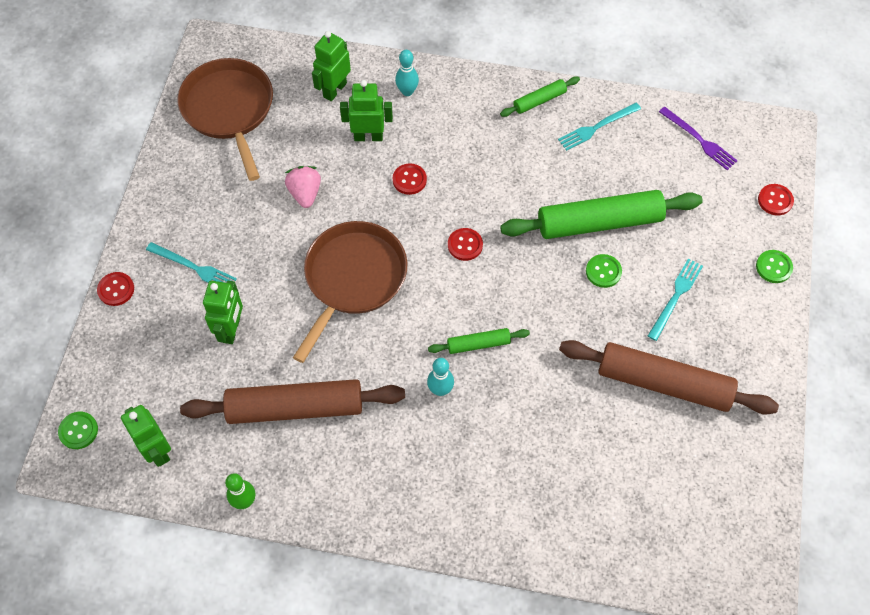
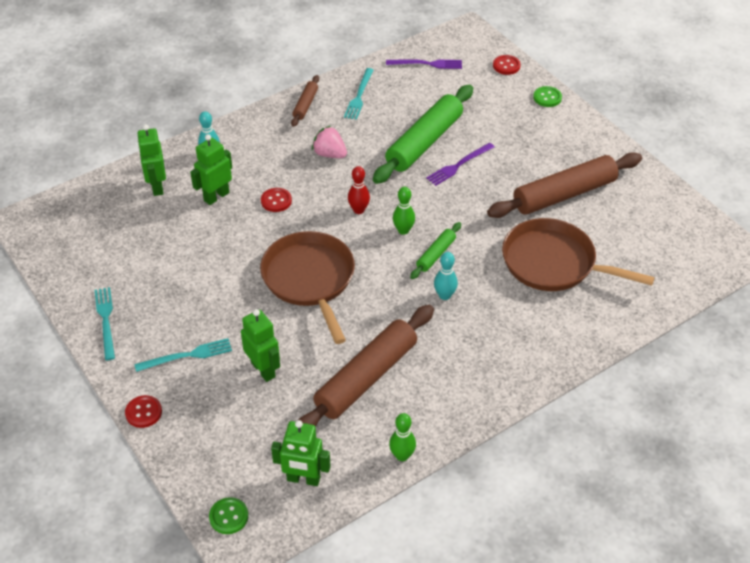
camera: 45 degrees left, 15 degrees down
brown pan [178,58,273,181] -> brown pan moved to [502,218,655,291]
pink strawberry [285,166,321,208] -> pink strawberry moved to [312,126,347,158]
red button [448,228,483,261] -> red bowling pin [348,166,370,214]
green rolling pin [500,76,580,117] -> brown rolling pin [291,75,319,127]
green button [586,254,622,288] -> purple fork [426,143,495,186]
turquoise fork [648,259,703,341] -> turquoise fork moved to [95,287,115,360]
none -> green bowling pin [393,187,415,235]

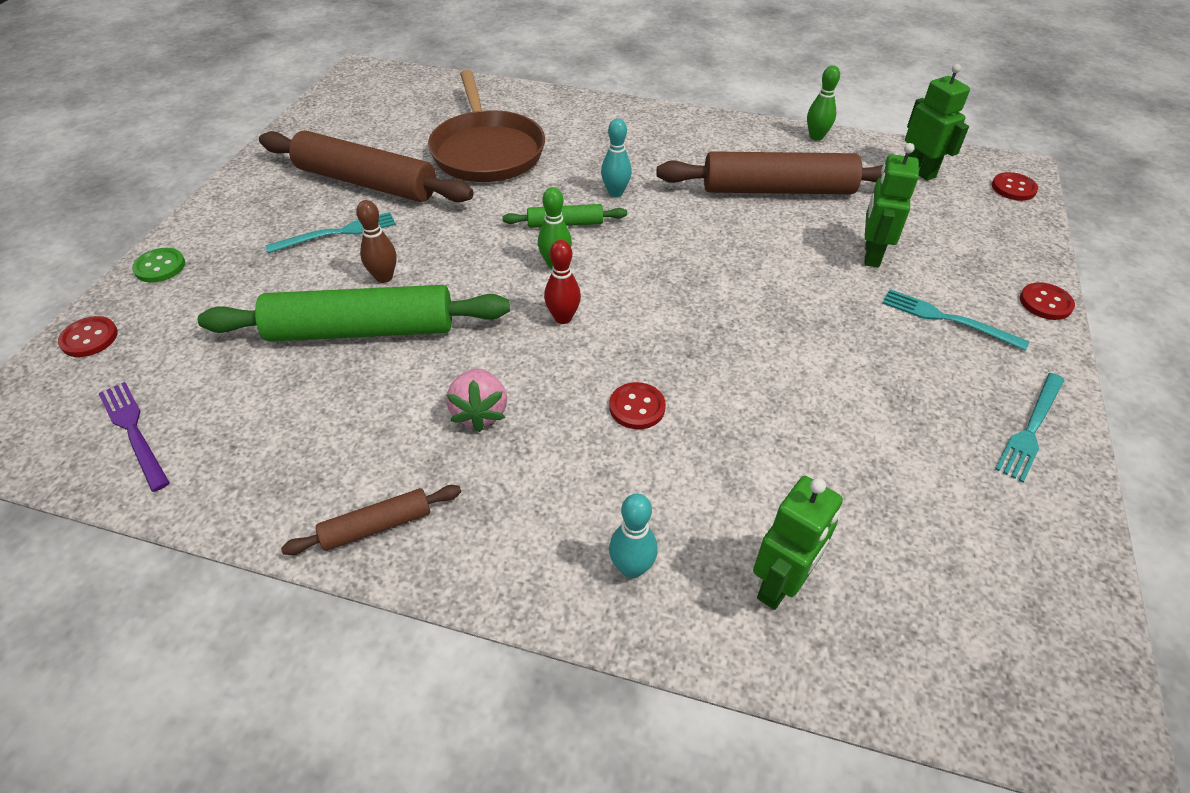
camera: 130 degrees left, 0 degrees up
green robot [190,134,232,205] -> none
green button [209,497,248,534] -> red button [992,172,1038,201]
brown pan [260,231,355,344] -> none
turquoise fork [344,68,374,120] -> turquoise fork moved to [266,212,396,253]
purple fork [426,143,495,186] -> brown bowling pin [356,200,396,283]

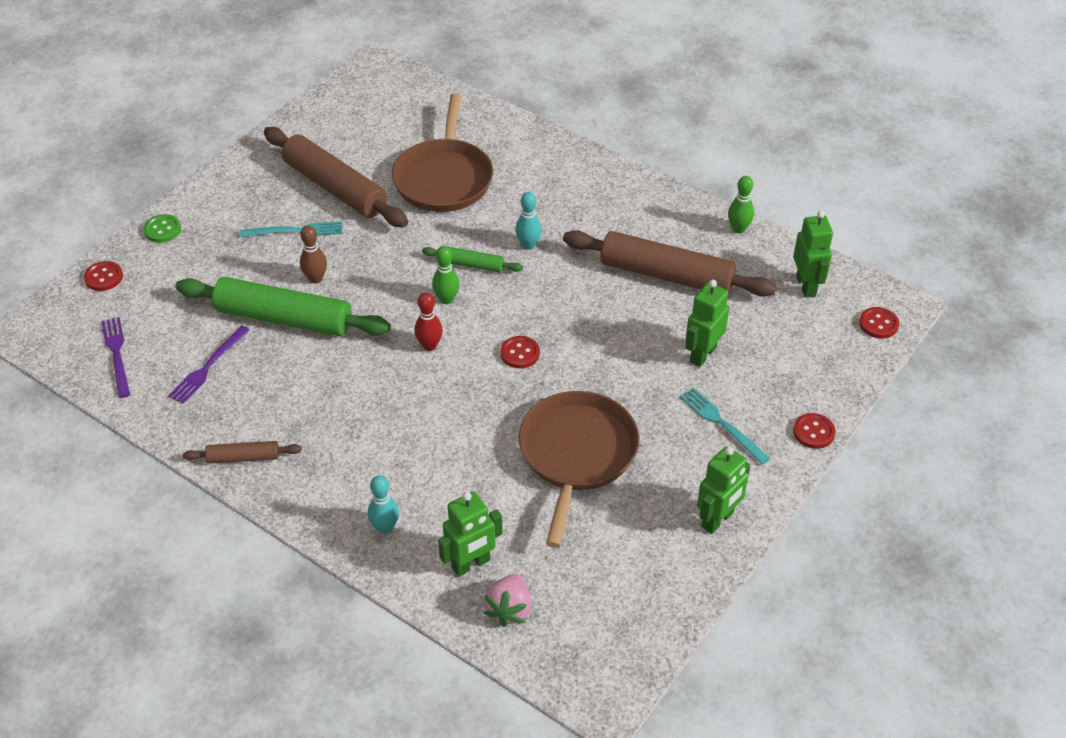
camera: 20 degrees right, 0 degrees up
pink strawberry [446,368,507,432] -> pink strawberry moved to [484,574,531,627]
red button [609,382,666,429] -> red button moved to [500,336,540,368]
turquoise fork [995,373,1064,483] -> green robot [697,446,750,534]
none -> purple fork [168,326,250,404]
none -> brown pan [519,391,640,548]

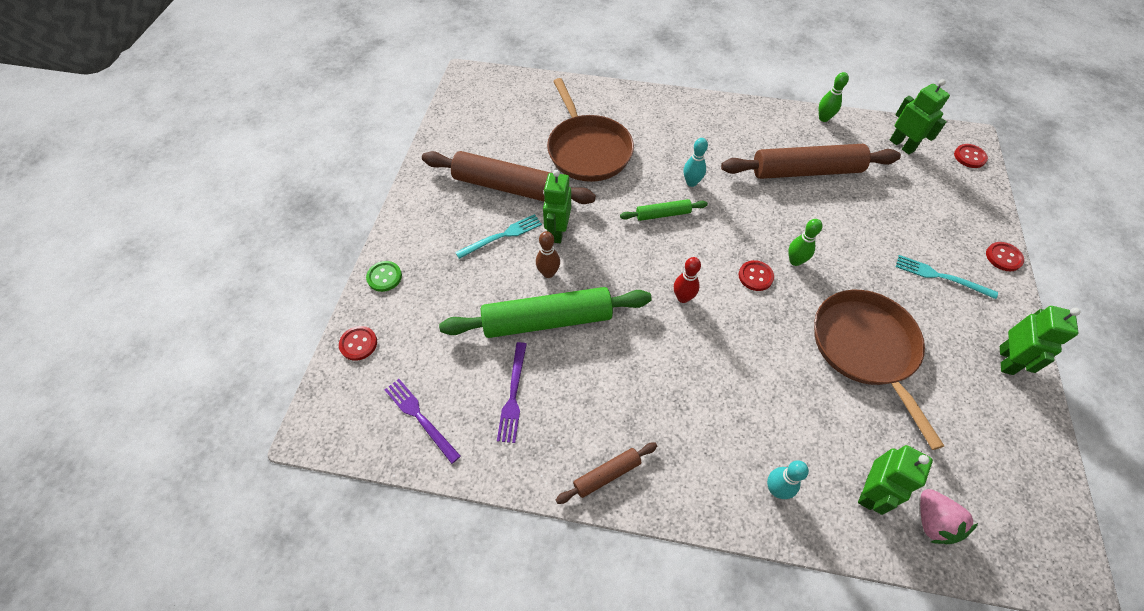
camera: 25 degrees left, 10 degrees up
green bowling pin [432,246,459,304] -> green bowling pin moved to [788,219,822,266]
green robot [685,280,729,367] -> green robot moved to [543,170,571,243]

